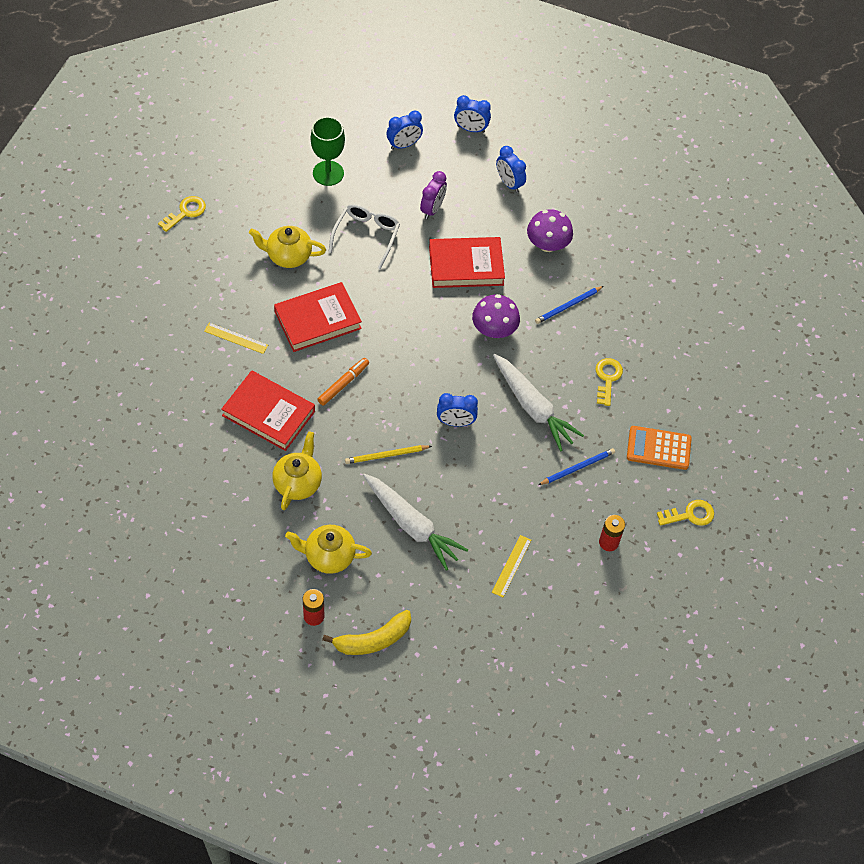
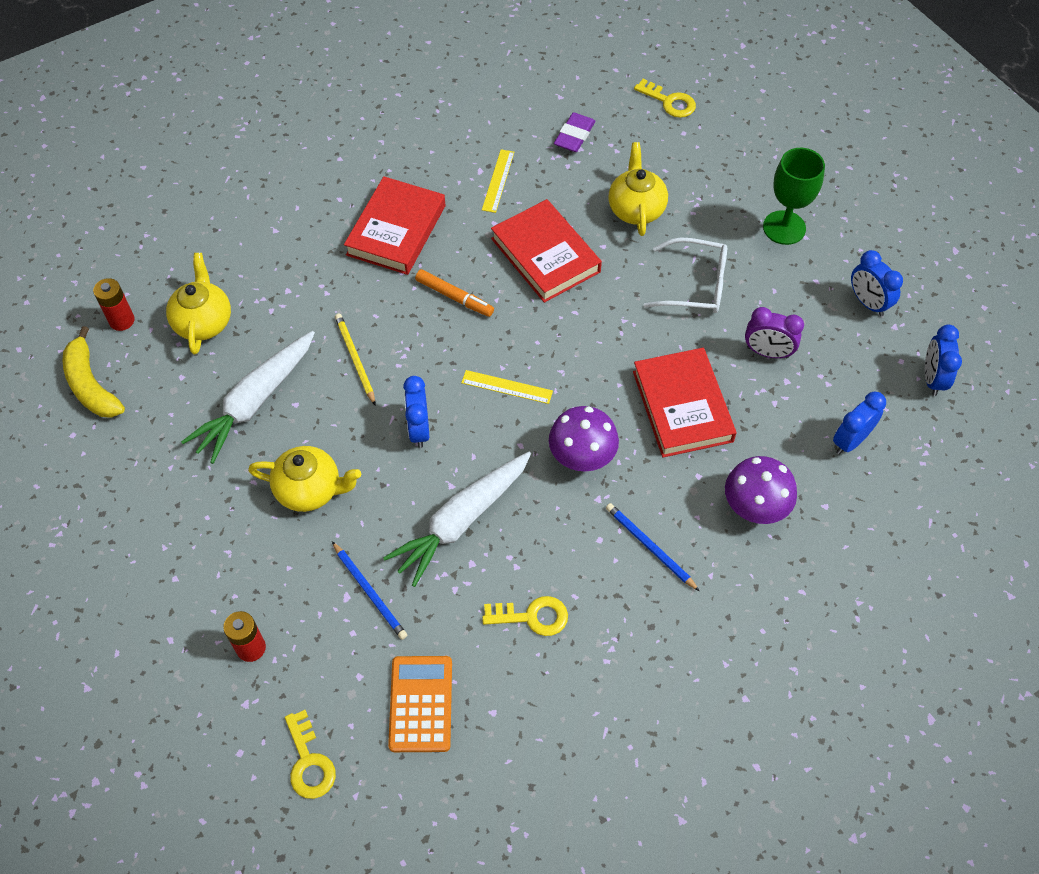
camera: 85 degrees right, 0 degrees up
yellow teapot [272,431,322,510] -> yellow teapot moved to [248,446,361,512]
yellow ruler [492,535,531,597] -> yellow ruler moved to [461,370,553,404]
none -> purple eraser [554,113,595,152]

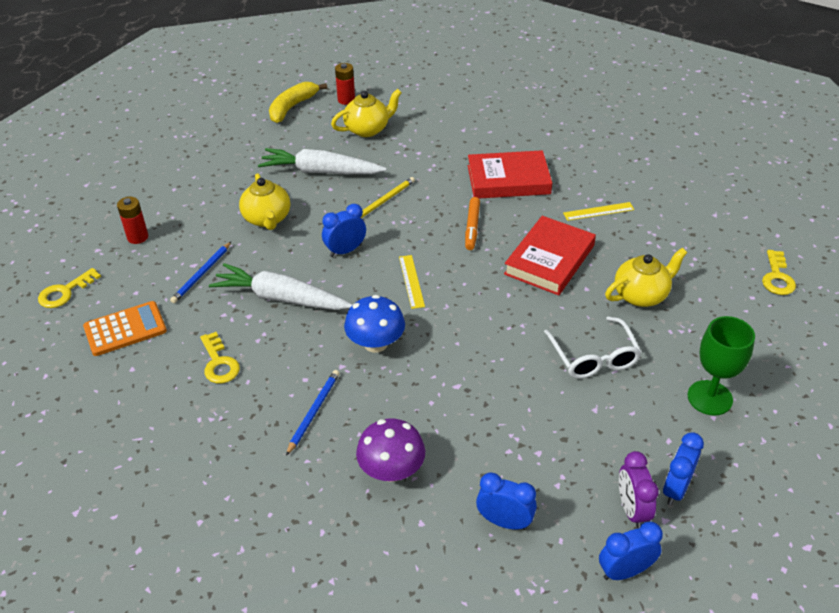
camera: 65 degrees right, 15 degrees down
purple mushroom [549,406,619,471] -> blue mushroom [344,295,405,353]
purple eraser [554,113,595,152] -> none
red book [633,348,737,458] -> none
purple clock [745,307,804,358] -> purple clock moved to [619,451,659,528]

